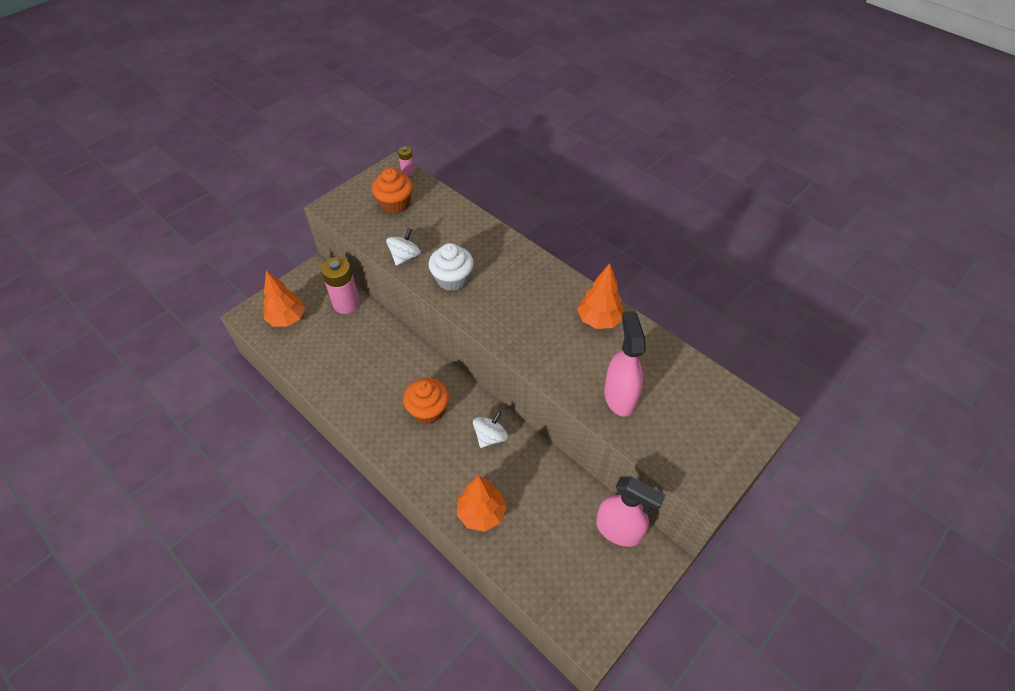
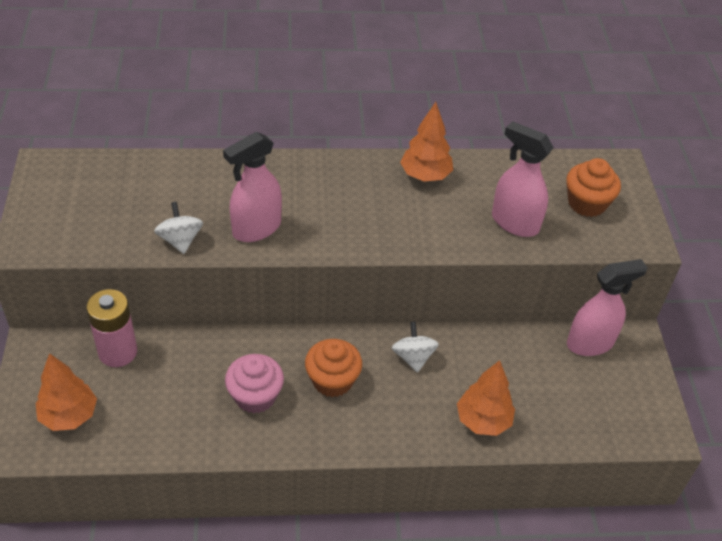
camera: 50 degrees left, 5 degrees down
orange cupcake [372,168,413,214] -> orange cupcake moved to [566,158,621,217]
pink battery [398,146,415,177] -> none
white cupcake [429,243,474,291] -> pink spray bottle [223,132,282,242]
none -> pink cupcake [225,354,284,414]

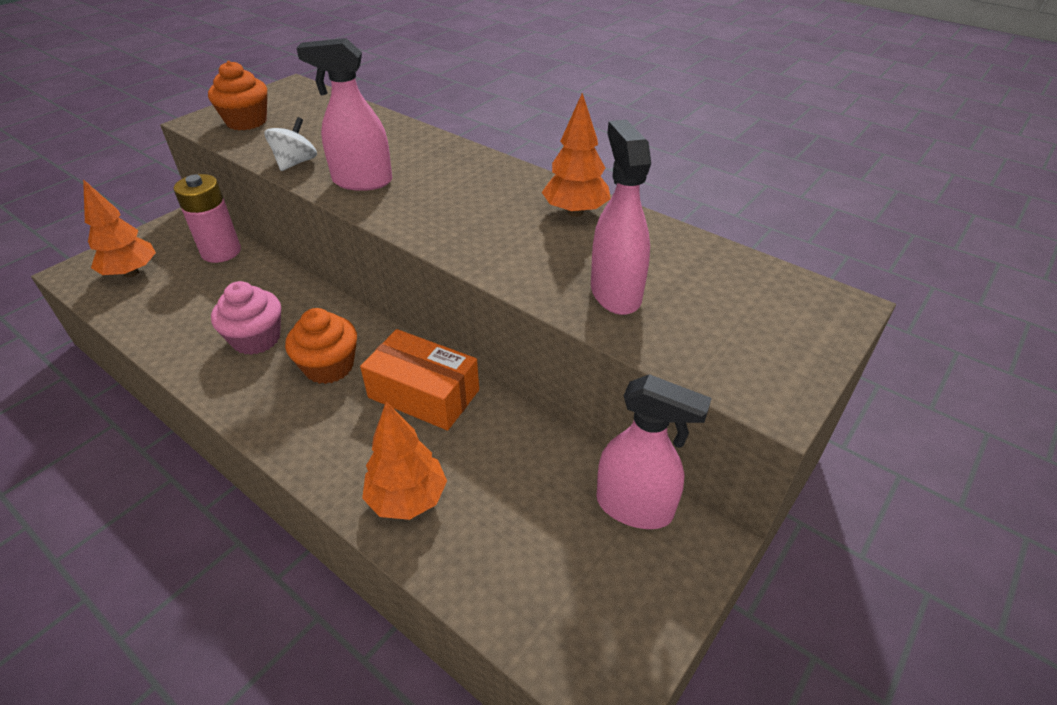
camera: 45 degrees right, 5 degrees down
white spinning top [392,322,439,373] -> orange box [360,329,479,431]
orange cupcake [566,158,621,217] -> orange cupcake moved to [208,61,267,130]

